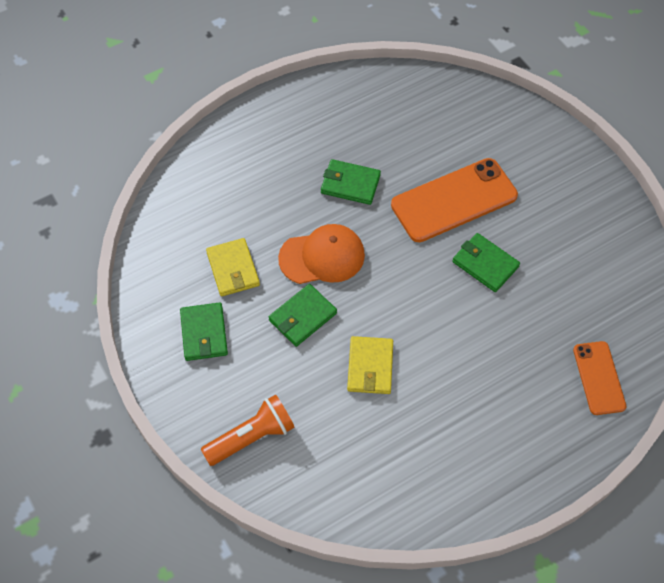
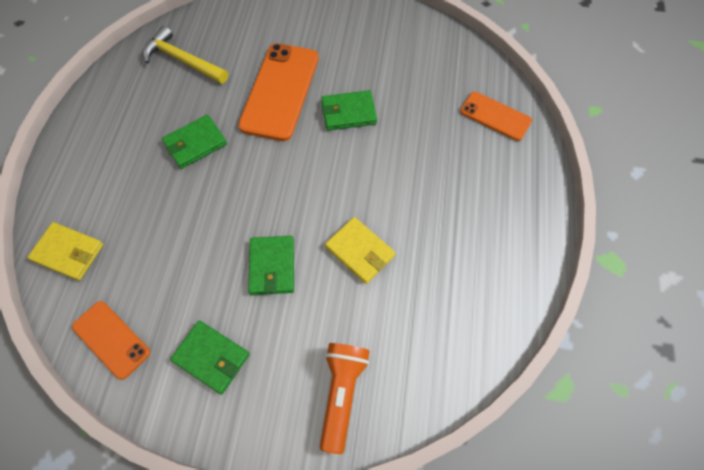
camera: 50 degrees left, 5 degrees up
yellow wallet [206,238,260,296] -> yellow wallet moved to [27,222,104,281]
orange cap [278,224,365,284] -> none
none -> orange phone [72,301,150,380]
none -> yellow hammer [143,26,228,84]

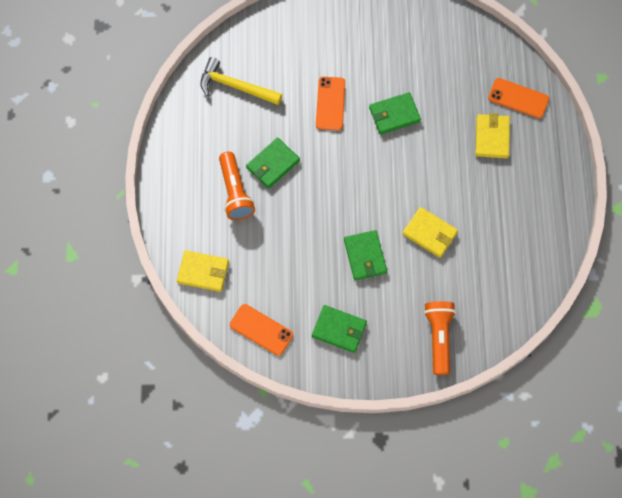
camera: 10 degrees left, 5 degrees up
orange phone [238,43,319,141] -> orange phone [316,77,345,131], size x0.58
none -> orange flashlight [219,152,255,220]
none -> yellow wallet [475,113,510,158]

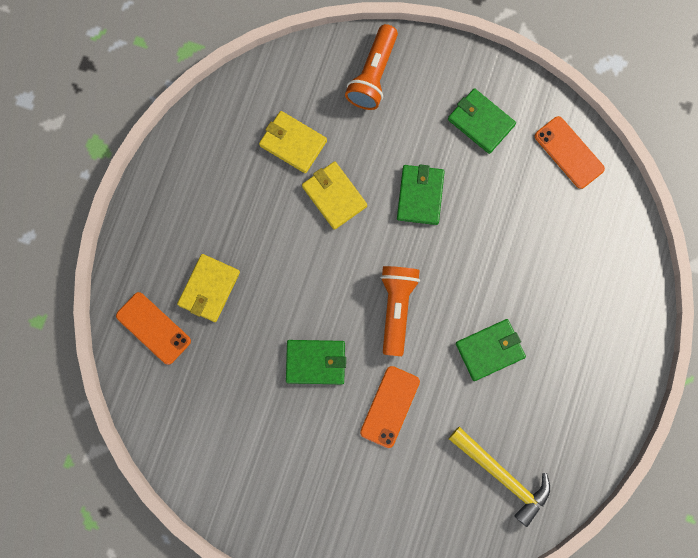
camera: 160 degrees left, 10 degrees up
yellow wallet [177,250,229,292] -> yellow wallet moved to [259,111,327,173]
orange flashlight [219,152,255,220] -> orange flashlight moved to [380,266,420,356]

